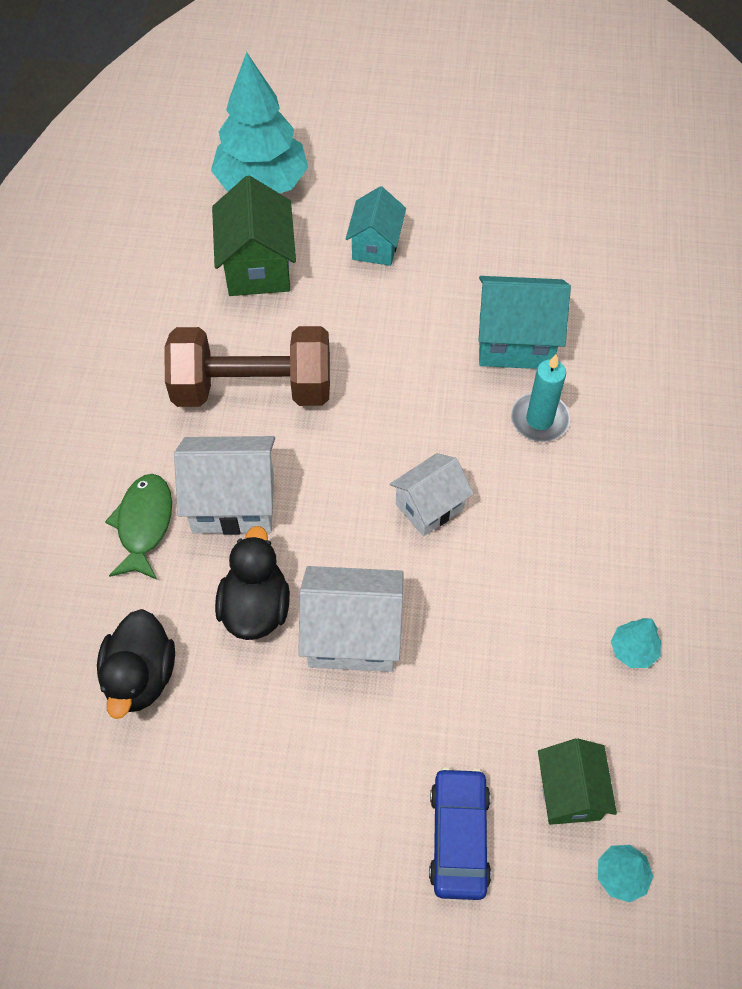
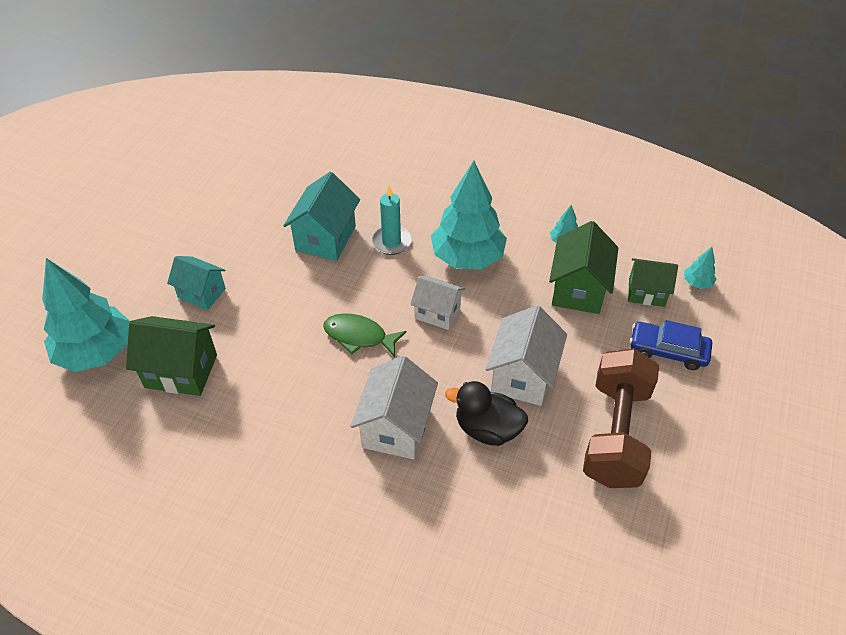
camera: 75 degrees left, 10 degrees down
black duck [97,609,175,719] -> none
green fish [105,474,172,580] -> green fish moved to [323,313,407,357]
brown dumbbell [164,326,330,407] -> brown dumbbell moved to [583,348,659,488]
white house [390,453,474,536] -> white house turned 45 degrees counterclockwise [410,276,465,330]
none -> turquoise tree [431,161,507,269]
none -> green house [549,221,618,314]

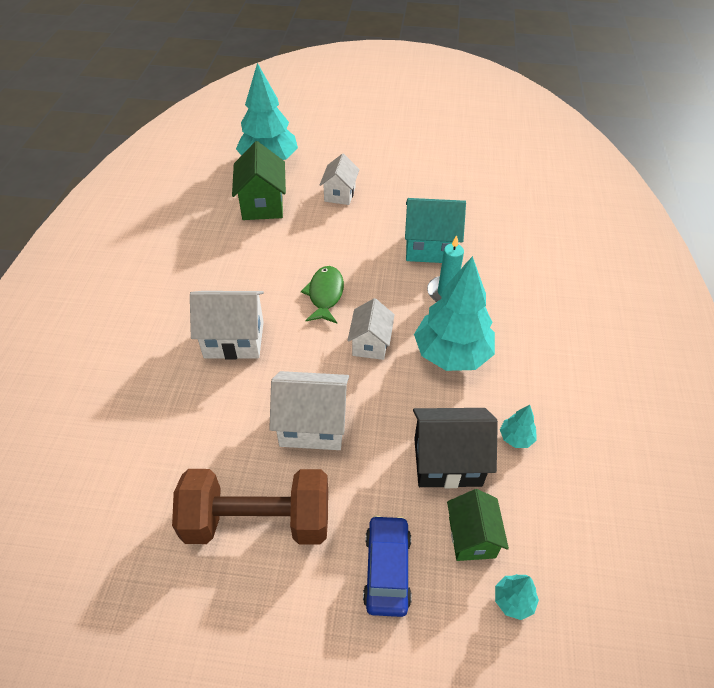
camera: 75 degrees right, 0 degrees up
turquoise house [167,256,226,310] -> white house [320,153,360,205]
black duck [445,381,528,446] -> none
green house [549,221,618,314] -> black house [413,408,498,488]

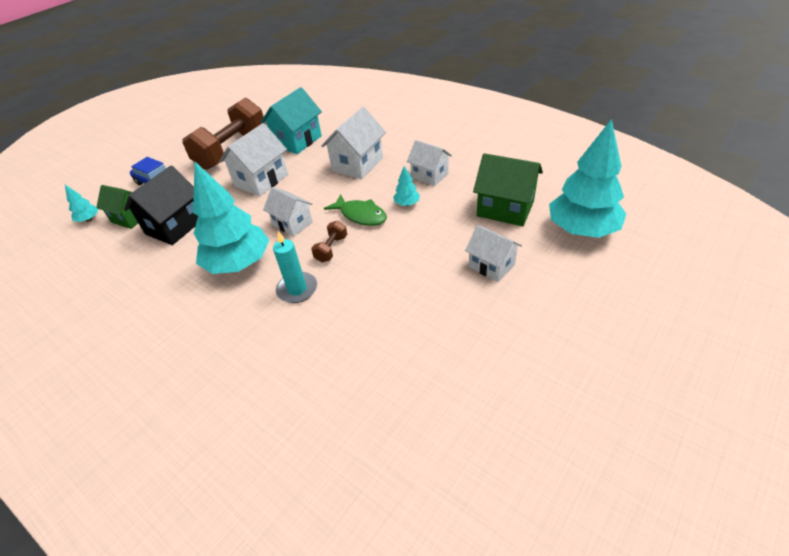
camera: 125 degrees right, 5 degrees down
turquoise house [405,198,466,263] -> turquoise house moved to [261,87,322,154]
turquoise tree [500,405,536,448] -> turquoise tree moved to [393,166,420,206]
none -> brown dumbbell [311,221,347,262]
none -> white house [407,140,452,186]

